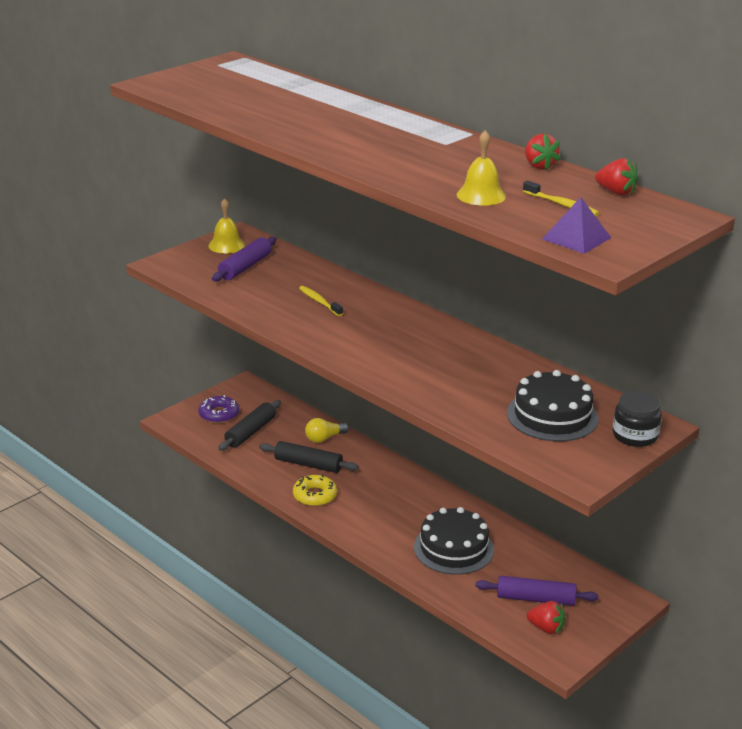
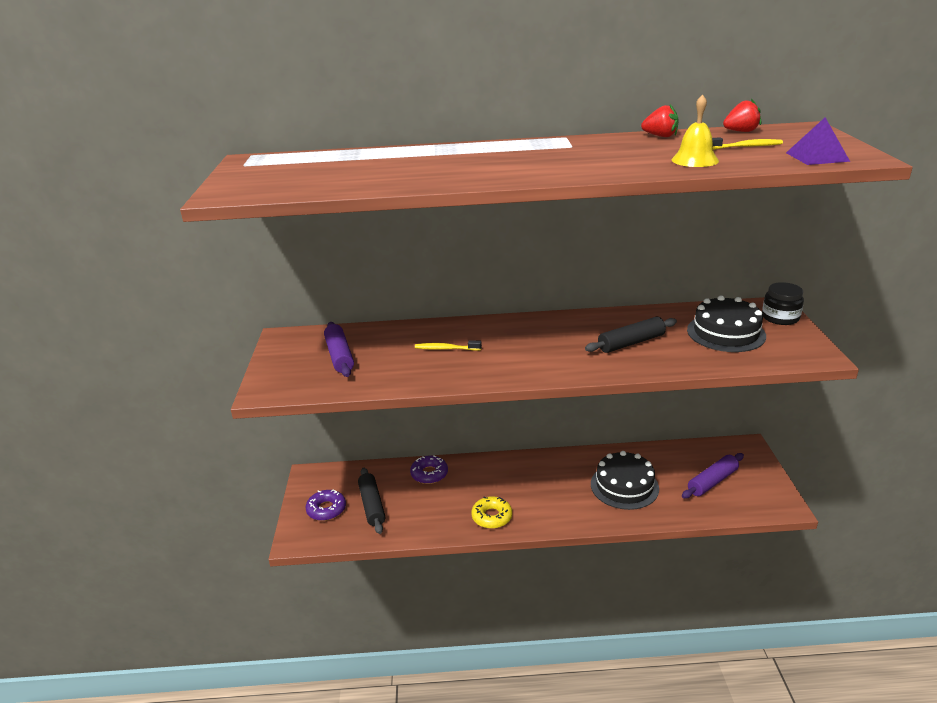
camera: 45 degrees left, 0 degrees up
yellow bell [208,198,245,253] -> none
black rolling pin [259,441,359,473] -> black rolling pin moved to [585,317,677,353]
yellow light bulb [305,418,349,443] -> purple donut [410,456,448,484]
red strawberry [527,601,565,634] -> none

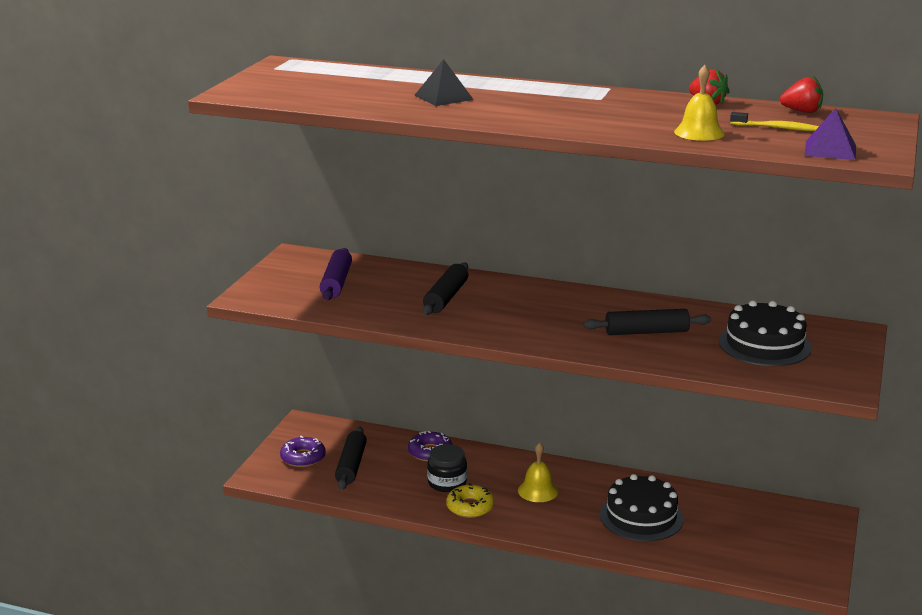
camera: 20 degrees right, 5 degrees down
yellow toothbrush [415,340,482,351] -> black rolling pin [423,262,468,315]
purple rolling pin [682,453,744,499] -> none
black jar [762,282,804,325] -> black jar moved to [427,444,467,492]
none -> black pyramid [415,59,474,106]
none -> yellow bell [518,442,559,502]

